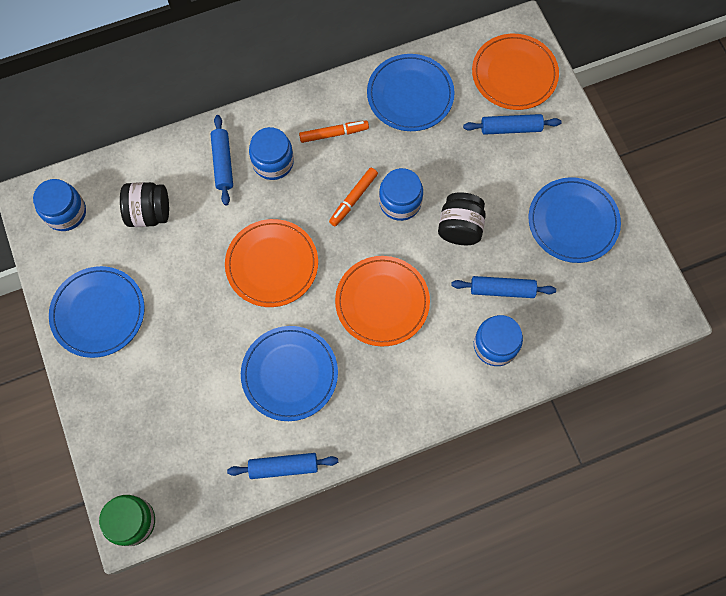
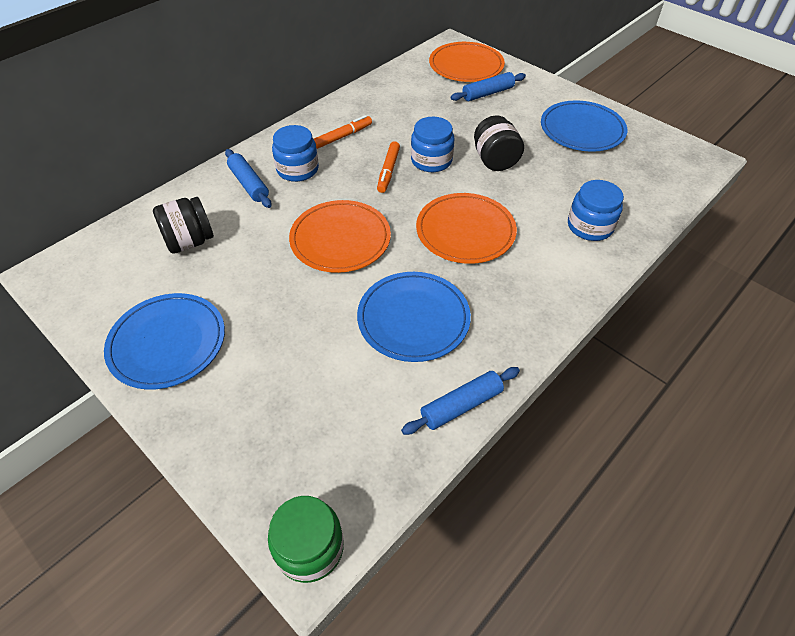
camera: 25 degrees left, 20 degrees down
blue jar [33,179,86,231] -> none
blue plate [367,54,455,131] -> none
blue rolling pin [451,276,556,298] -> none

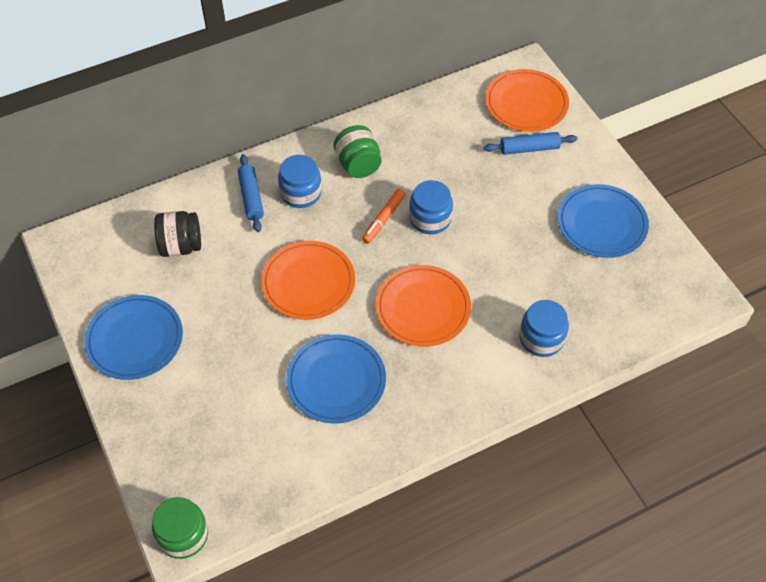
camera: 20 degrees right, 5 degrees up
orange marker [314,115,372,149] -> green jar [334,125,382,178]
blue rolling pin [401,367,520,435] -> none
black jar [474,115,524,171] -> none

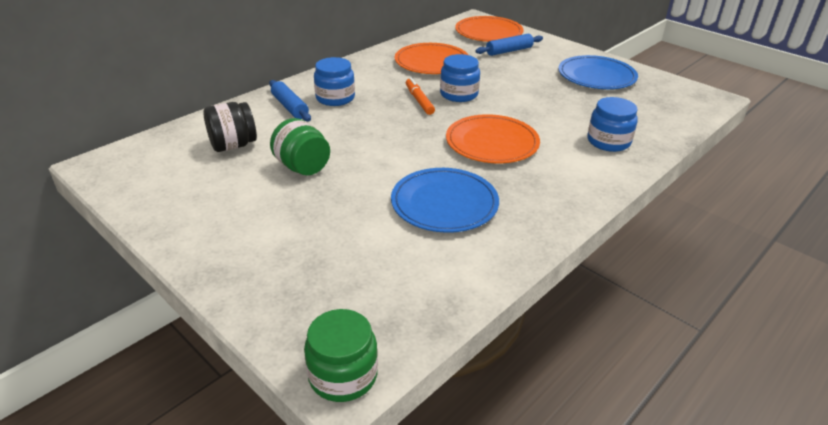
camera: 20 degrees left, 20 degrees down
blue plate [84,295,183,380] -> none
orange plate [261,241,355,320] -> orange plate moved to [395,43,468,74]
green jar [334,125,382,178] -> green jar moved to [270,118,330,175]
orange marker [362,189,406,244] -> orange marker turned 150 degrees clockwise [406,78,435,115]

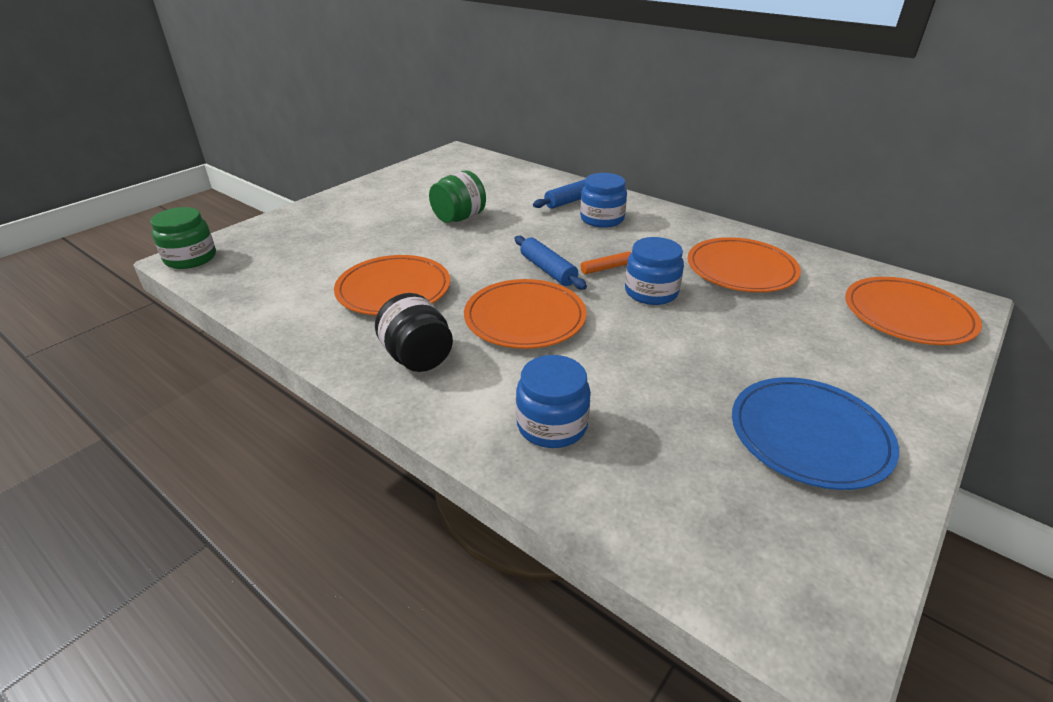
camera: 85 degrees right, 0 degrees up
black jar [203,102,257,152] -> black jar moved to [375,293,453,372]
blue plate [391,168,499,233] -> orange plate [334,255,450,316]
blue rolling pin [475,34,543,56] -> blue rolling pin moved to [515,236,587,290]

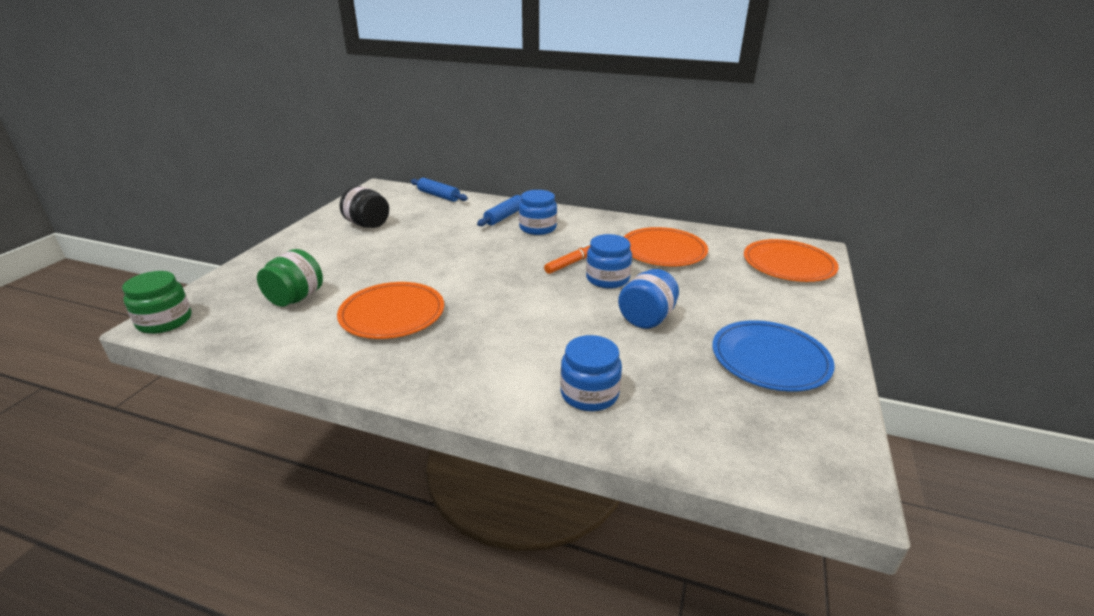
camera: 20 degrees left, 5 degrees down
black jar [375,293,453,372] -> black jar moved to [340,186,389,228]
green jar [429,171,486,223] -> green jar moved to [257,249,323,307]
orange plate [464,279,587,349] -> none
blue rolling pin [515,236,587,290] -> blue rolling pin moved to [411,178,468,202]
none -> blue jar [618,269,679,329]

